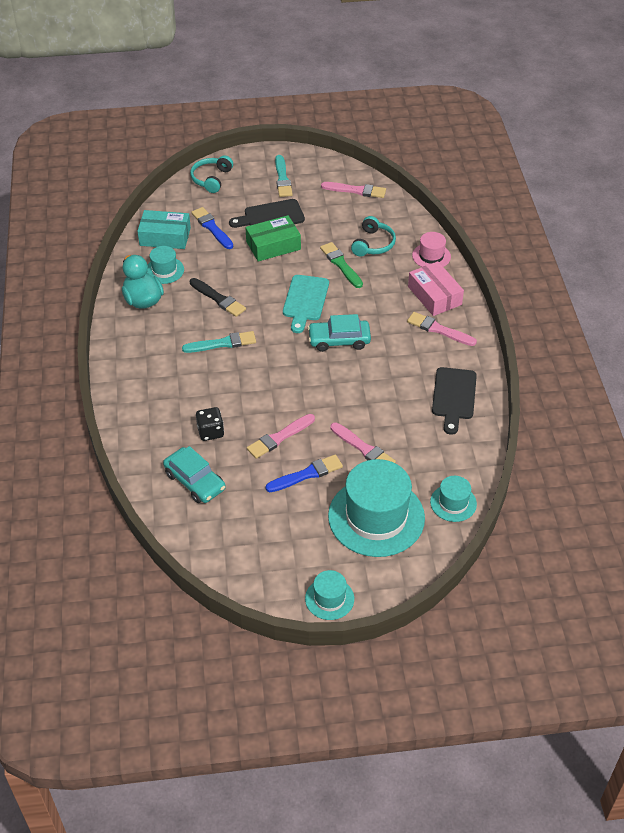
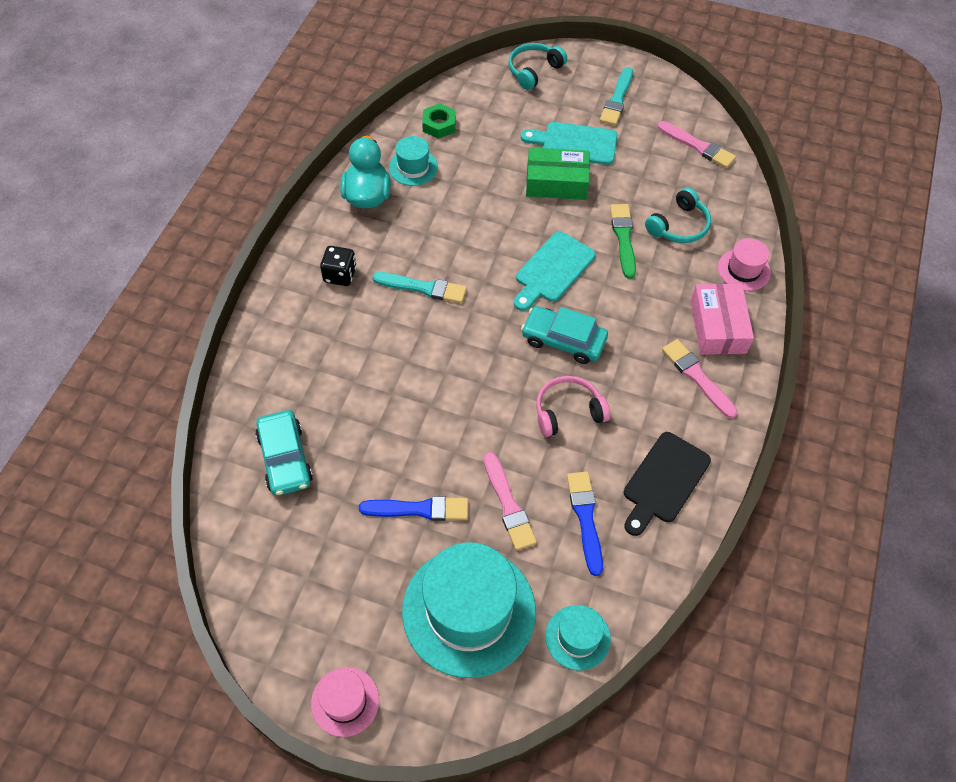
camera: 25 degrees right, 10 degrees up
turquoise box [137,210,191,249] -> green nut [422,103,456,139]
black brush [190,278,246,317] -> none
blue brush [191,207,233,249] -> blue brush moved to [567,471,603,576]
black dice [196,407,224,441] -> black dice moved to [320,246,356,286]
black cutting board [229,199,305,228] -> turquoise cutting board [521,122,617,165]
pink brush [247,414,315,459] -> none
turquoise hat [305,570,354,620] -> pink hat [311,667,379,737]
none -> pink headphones [536,376,610,437]

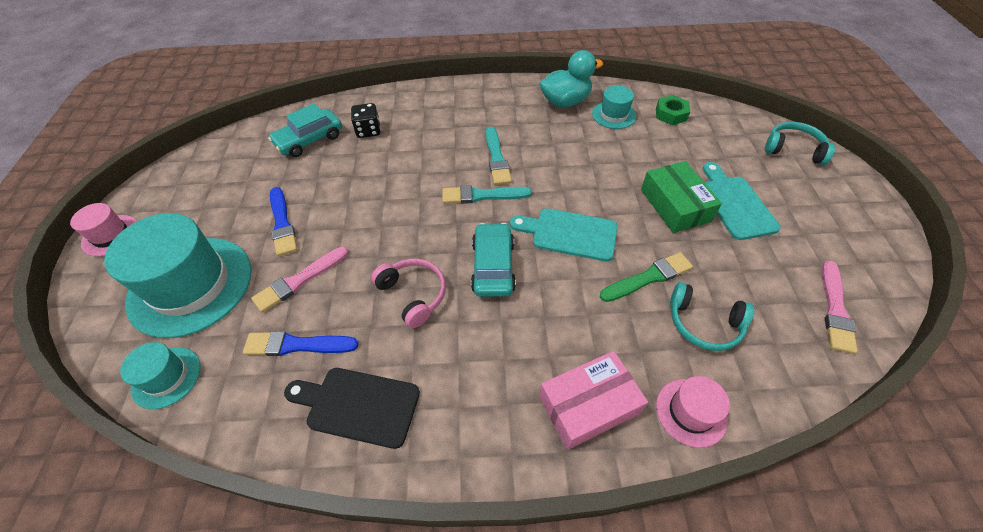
camera: 70 degrees right, 5 degrees down
black dice [320,246,356,286] -> black dice moved to [351,103,381,138]
blue brush [567,471,603,576] -> blue brush turned 150 degrees counterclockwise [243,331,359,356]
turquoise brush [600,67,633,126] -> turquoise brush moved to [442,185,532,204]
pink brush [662,339,738,418] -> none

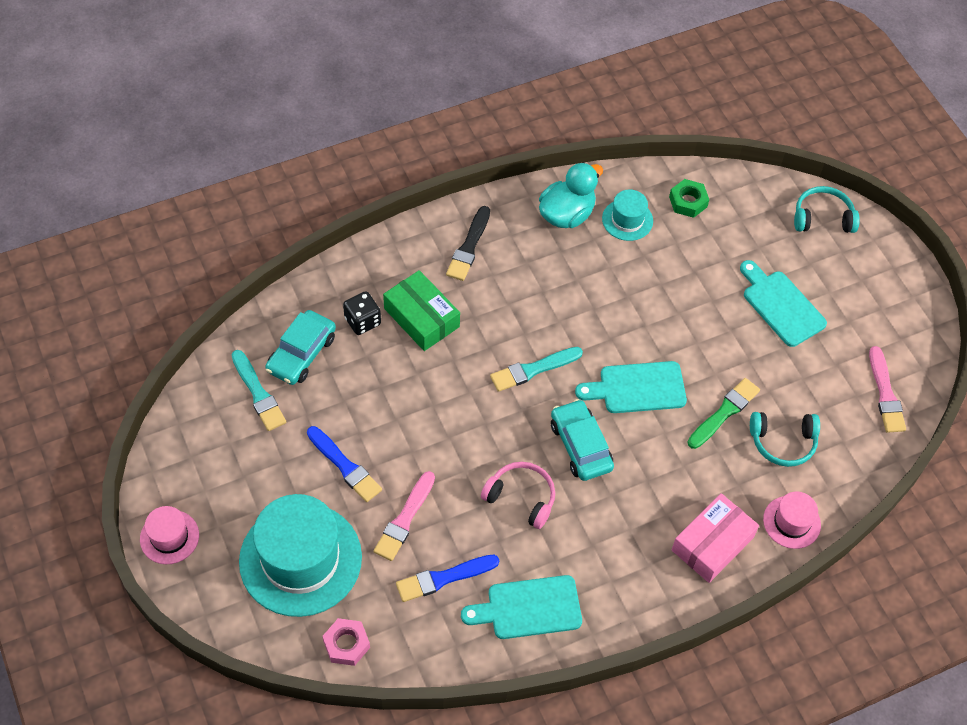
camera: 25 degrees left, 5 degrees up
turquoise hat [120,342,200,409] -> pink nut [322,618,370,666]
black cutting board [284,368,420,449] -> turquoise cutting board [461,575,582,639]
turquoise brush [486,127,512,185] -> turquoise brush moved to [232,350,286,431]
green box [641,161,722,233] -> green box moved to [383,270,460,351]
none -> black brush [446,206,490,281]

